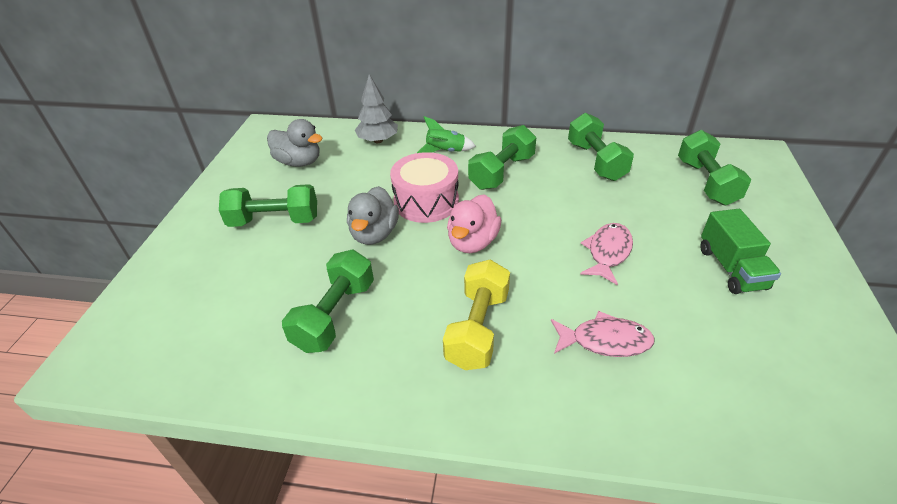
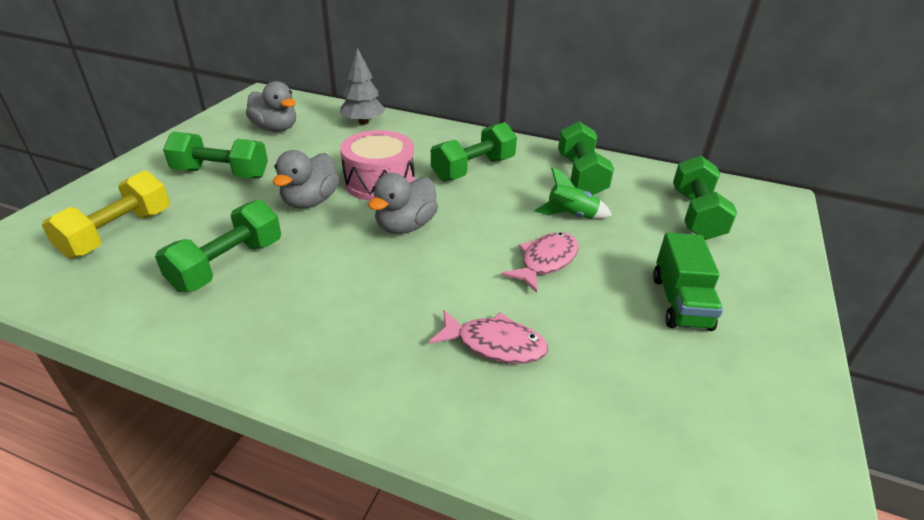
camera: 10 degrees right, 5 degrees down
green rocket [417,116,476,153] -> green rocket moved to [534,167,612,219]
yellow dumbbell [443,260,510,370] -> yellow dumbbell moved to [42,171,170,259]
pink duck [447,194,501,253] -> grey duck [368,173,438,234]

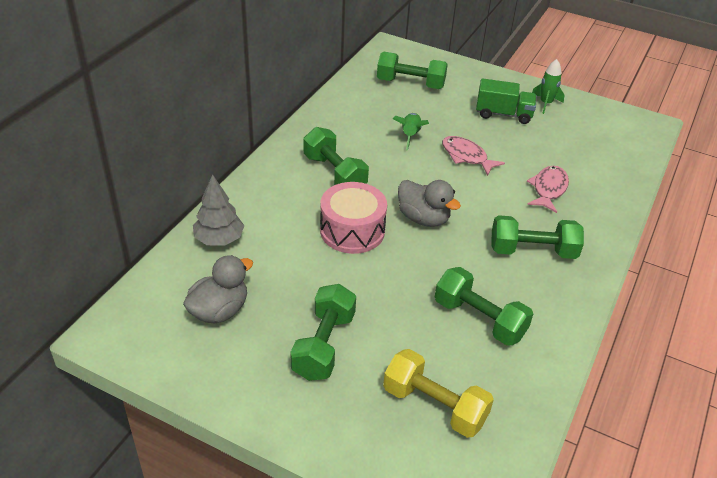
camera: 85 degrees left, 5 degrees up
grey duck [273,150,339,209] -> none
green dumbbell [558,121,614,195] -> green dumbbell moved to [491,215,584,259]
none -> green rocket [532,59,565,114]

